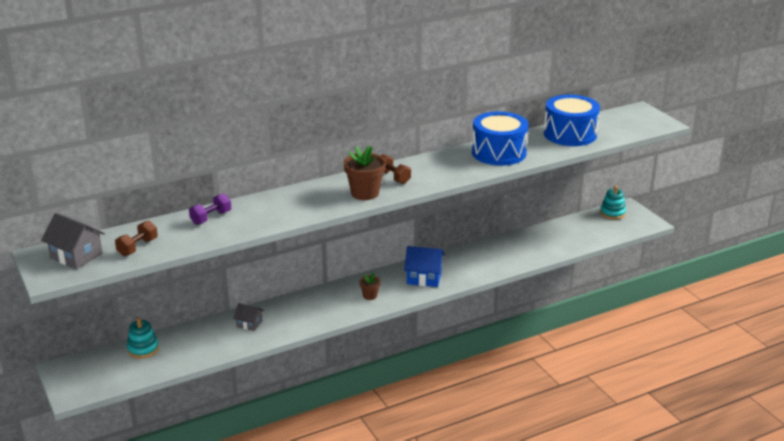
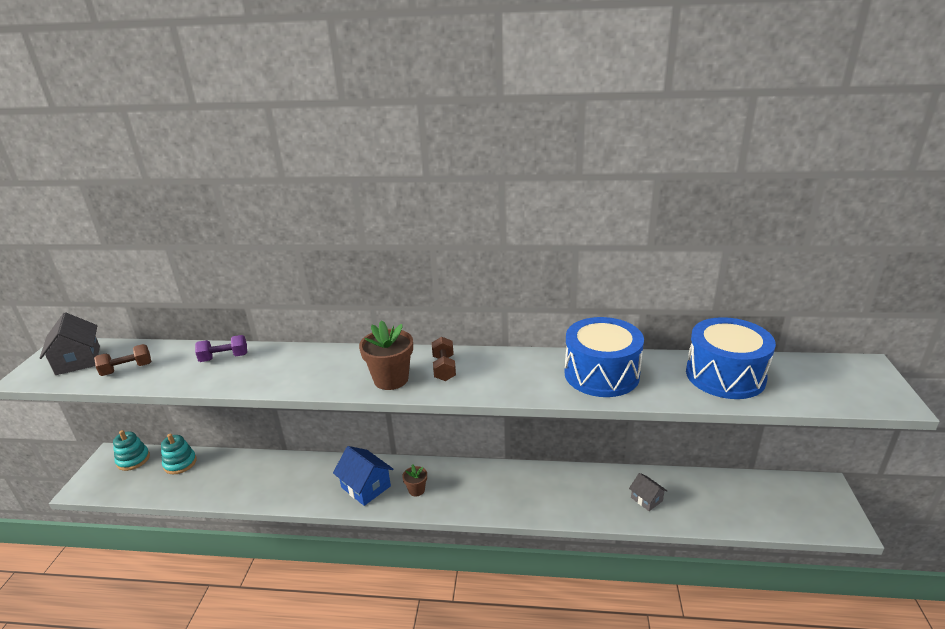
camera: 35 degrees right, 0 degrees up
grey house [234,303,264,331] -> grey house moved to [629,473,667,511]
blue house [404,246,445,287] -> blue house moved to [333,446,393,506]
turquoise stacking toy [600,186,626,219] -> turquoise stacking toy moved to [113,430,150,471]

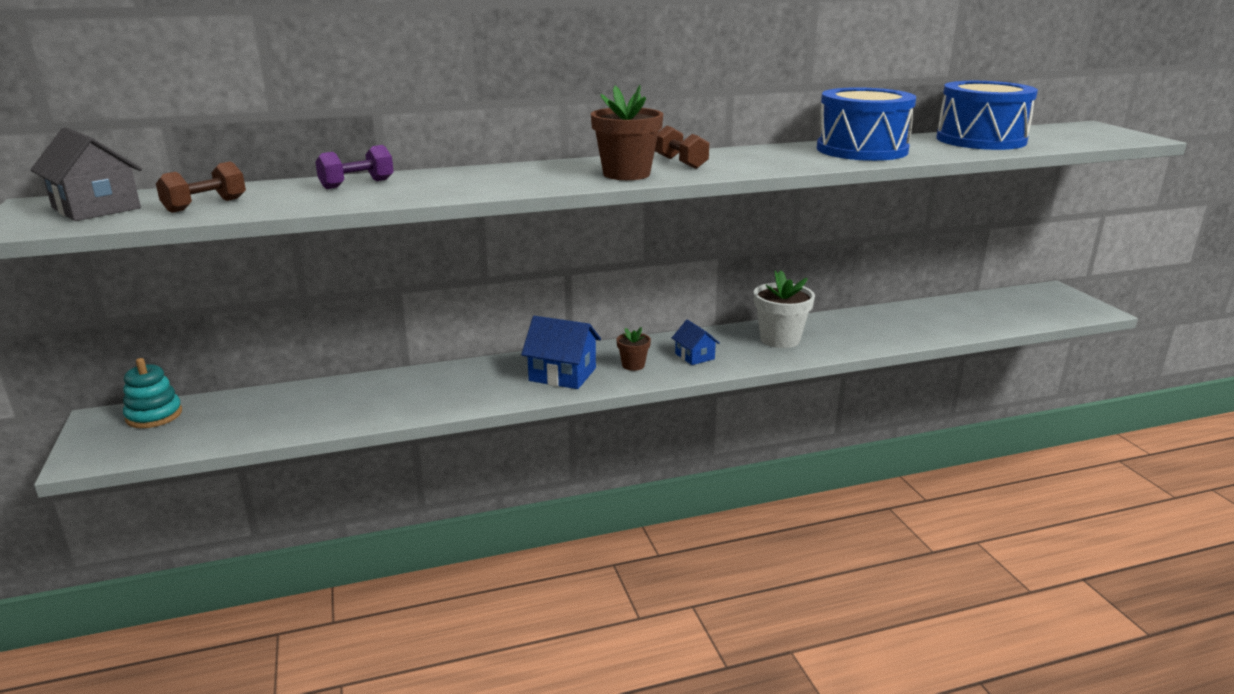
camera: 25 degrees left, 5 degrees down
turquoise stacking toy [161,434,197,474] -> none
grey house [629,473,667,511] -> none
none -> blue house [672,320,720,365]
none -> white flower pot [754,270,815,348]

